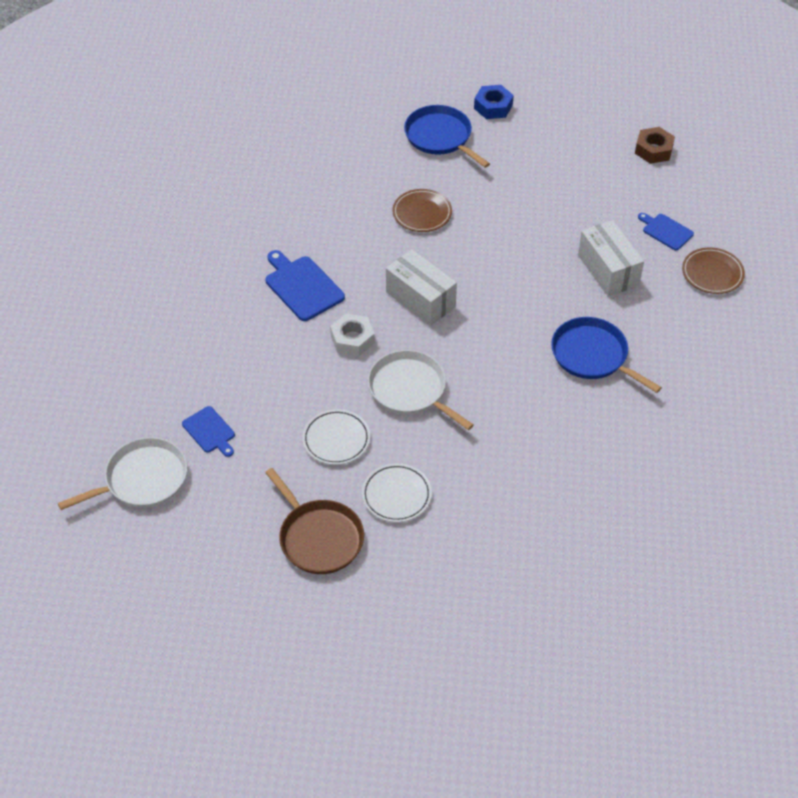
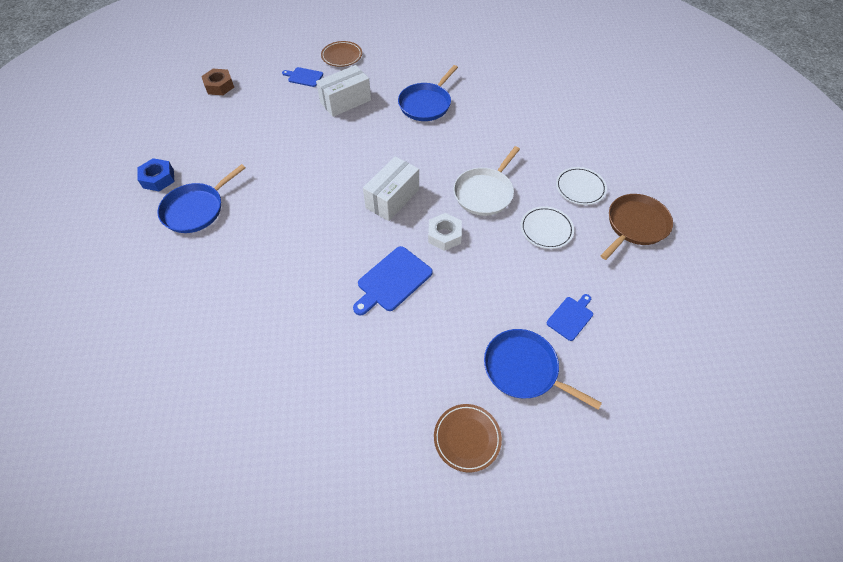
camera: 100 degrees left, 5 degrees up
white pan [58,437,187,510] -> none
brown plate [393,189,452,232] -> brown plate moved to [434,404,502,472]
blue cutting board [638,213,694,250] -> blue cutting board turned 75 degrees clockwise [282,67,323,87]
none -> blue pan [484,329,602,410]

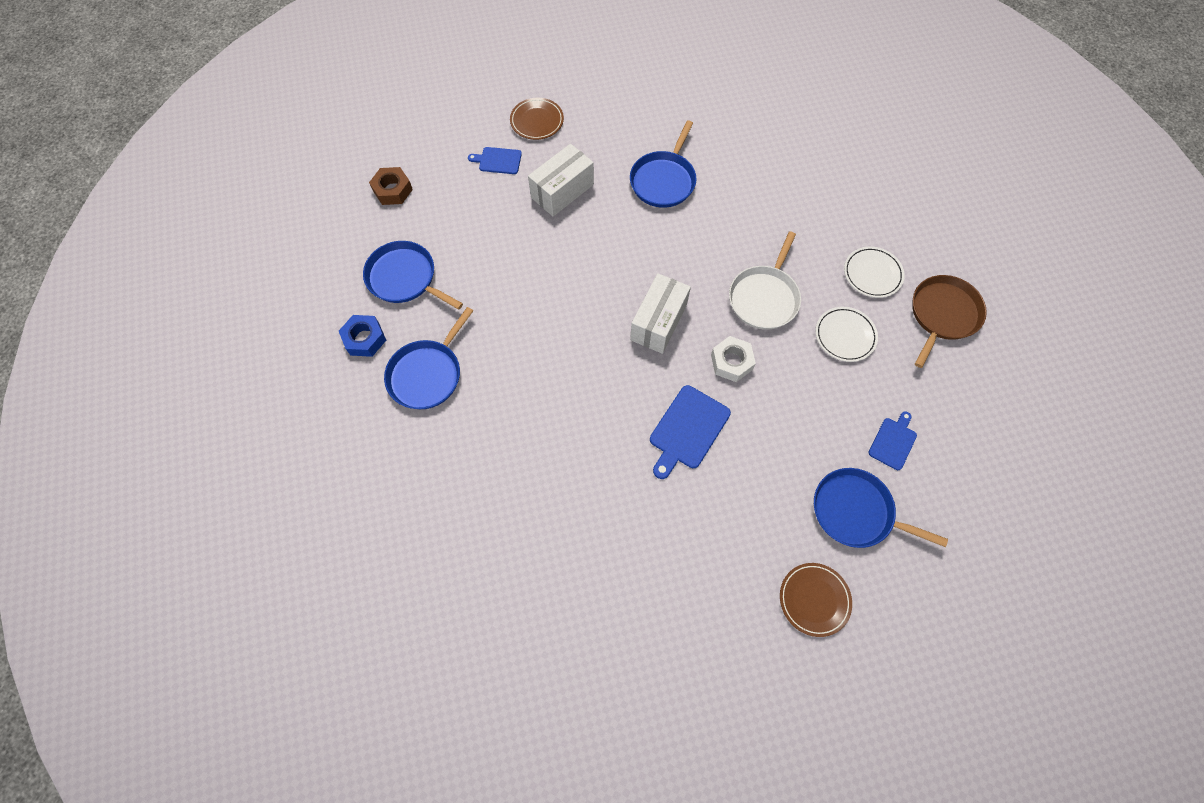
camera: 10 degrees left, 10 degrees up
none -> blue pan [363,241,463,310]

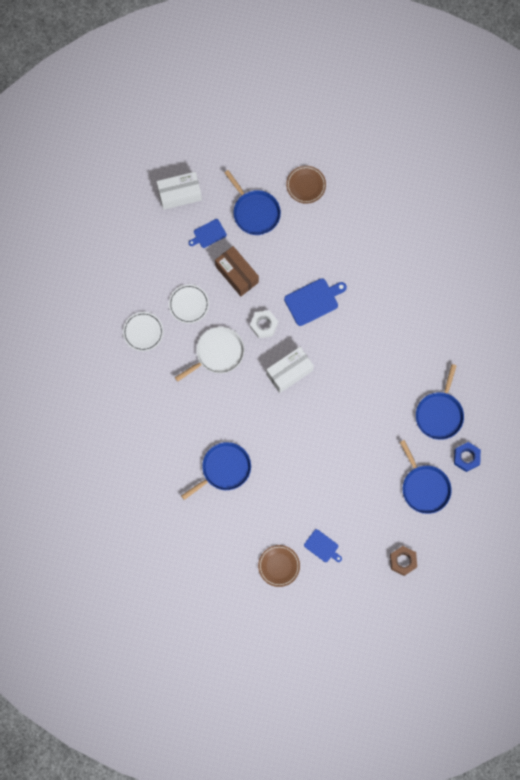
camera: 150 degrees left, 10 degrees up
blue pan [384,307,473,409] -> blue pan turned 135 degrees clockwise [416,364,464,440]
white box [528,144,594,216] -> white box moved to [156,172,202,210]
brown pan [912,275,987,368] -> none
none -> brown box [215,246,259,296]

